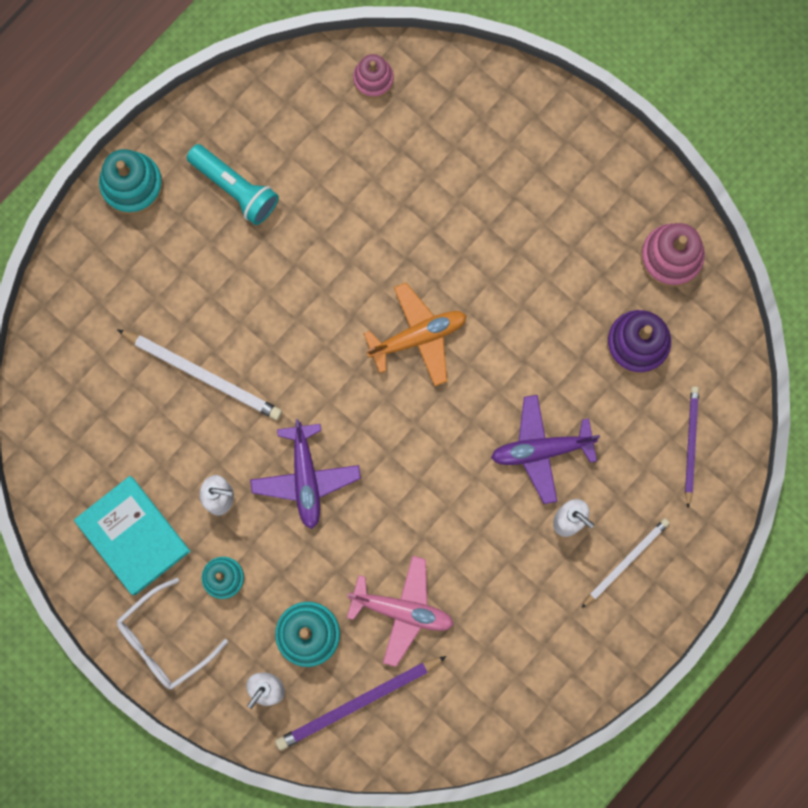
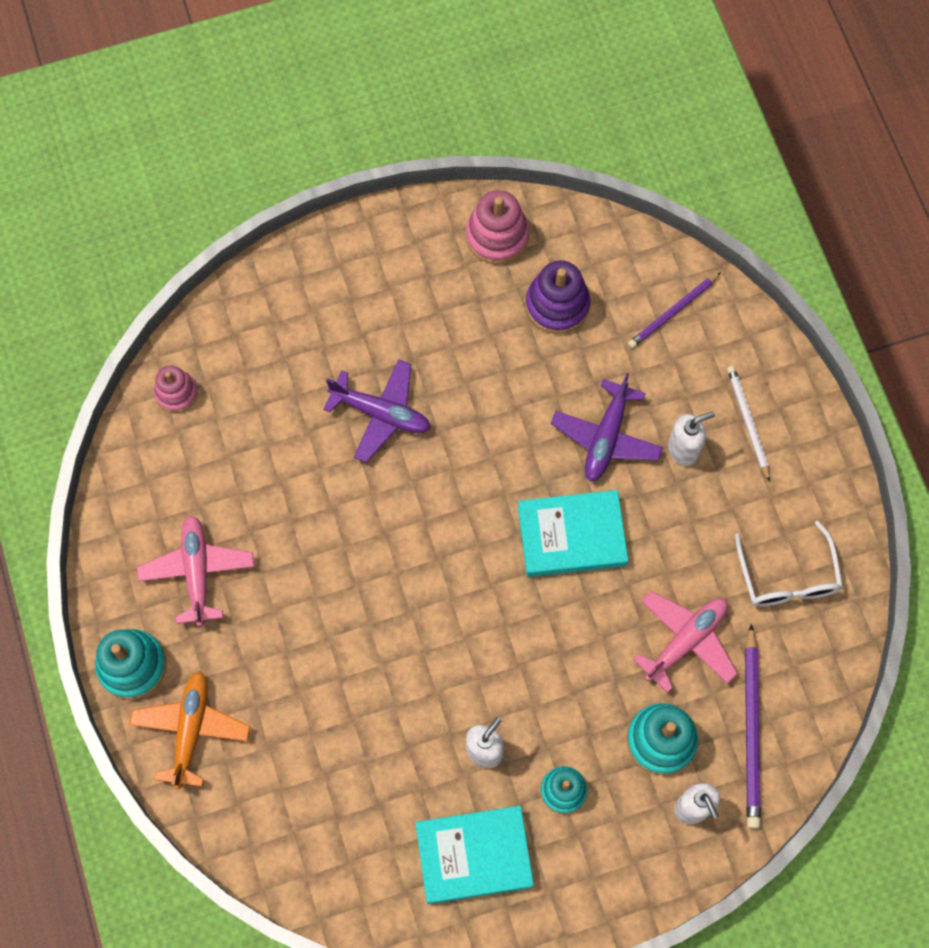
camera: 60 degrees left, 10 degrees down
white pencil [117,329,282,420] -> none
white glasses [117,578,228,690] -> white glasses moved to [735,521,843,606]
turquoise flashlight [186,144,279,225] -> pink plane [137,515,254,626]
purple plane [250,419,361,529] -> purple plane moved to [323,359,431,463]
orange plane [363,283,467,386] -> orange plane moved to [129,671,250,789]
purple pencil [685,386,699,508] -> purple pencil turned 75 degrees counterclockwise [628,272,721,348]
none -> turquoise book [518,490,628,577]

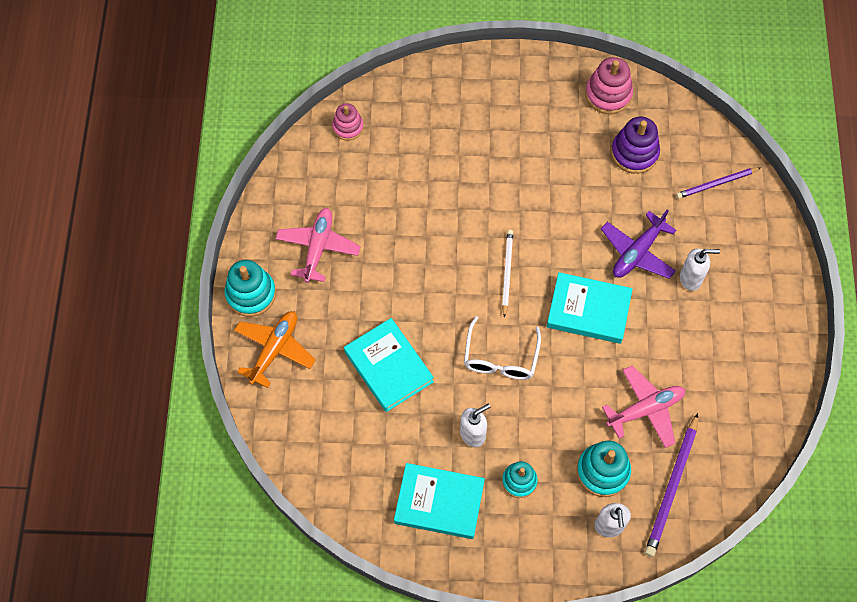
camera: 20 degrees right, 5 degrees down
purple plane [323,359,431,463] -> none
white pencil [727,366,770,482] -> white pencil moved to [502,230,513,318]
white glasses [735,521,843,606] -> white glasses moved to [464,316,541,380]
none -> turquoise book [344,318,434,412]

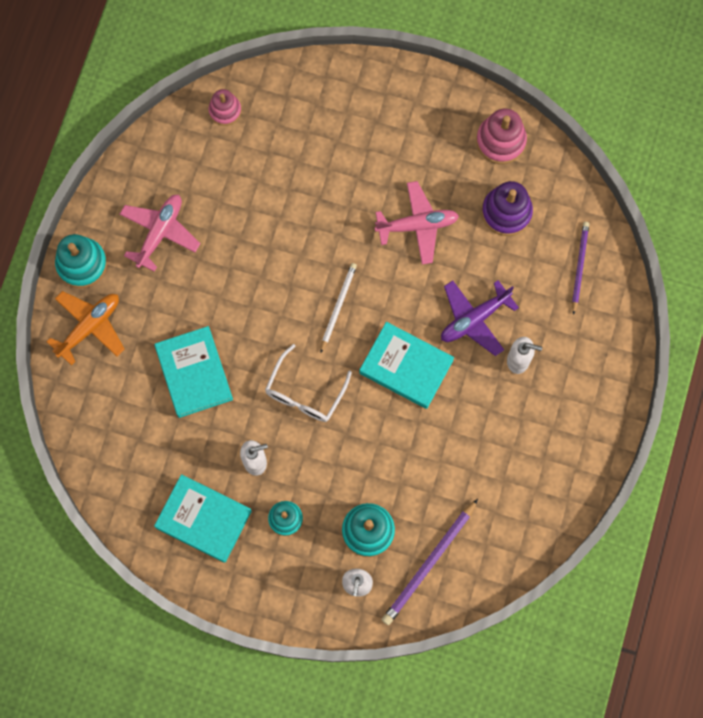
camera: 15 degrees right, 10 degrees up
pink plane [602,365,685,448] -> pink plane moved to [375,181,459,265]
purple pencil [676,167,761,199] -> purple pencil turned 105 degrees clockwise [572,222,589,315]

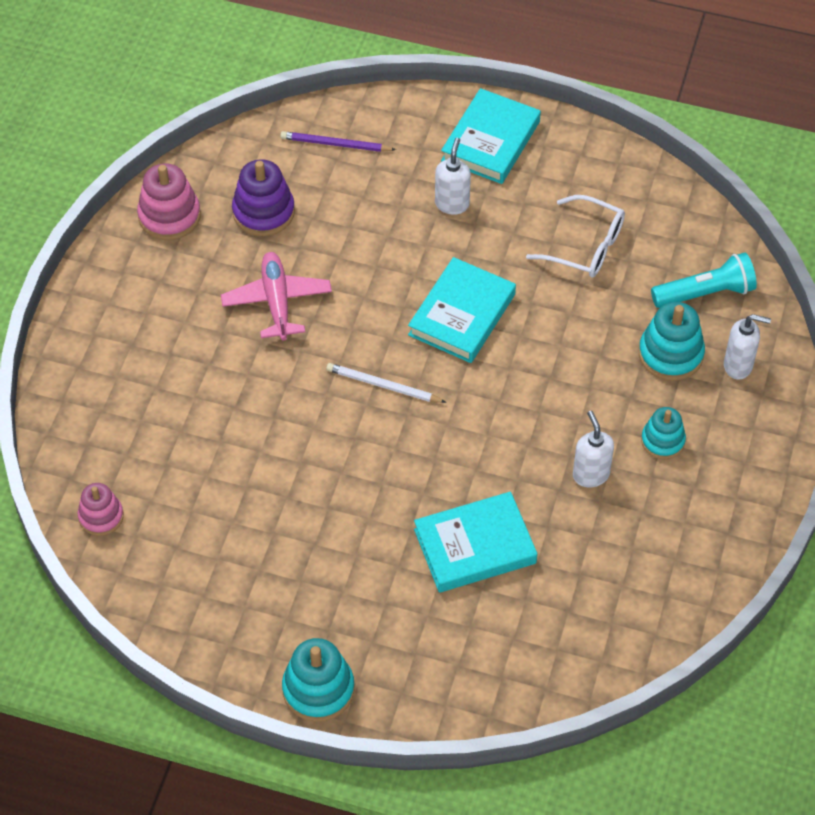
camera: 90 degrees left, 20 degrees down
orange plane [47,291,124,366] -> none
pink plane [120,195,201,272] -> none
turquoise book [154,474,252,563] -> turquoise book moved to [441,88,541,184]
white glasses [265,344,352,422] -> white glasses moved to [526,195,625,278]
purple pencil [382,499,478,625] -> turquoise flashlight [651,253,757,308]
purple plane [441,280,519,356] -> none

